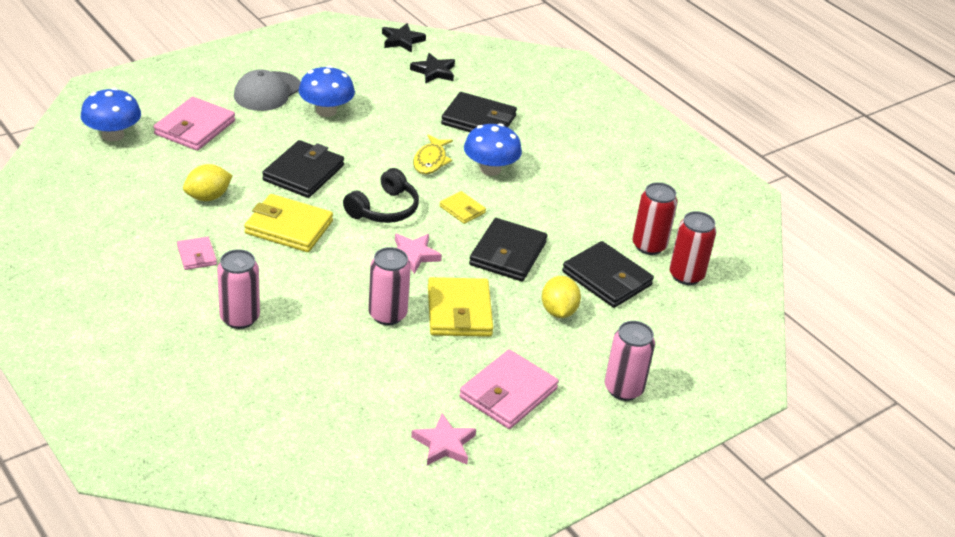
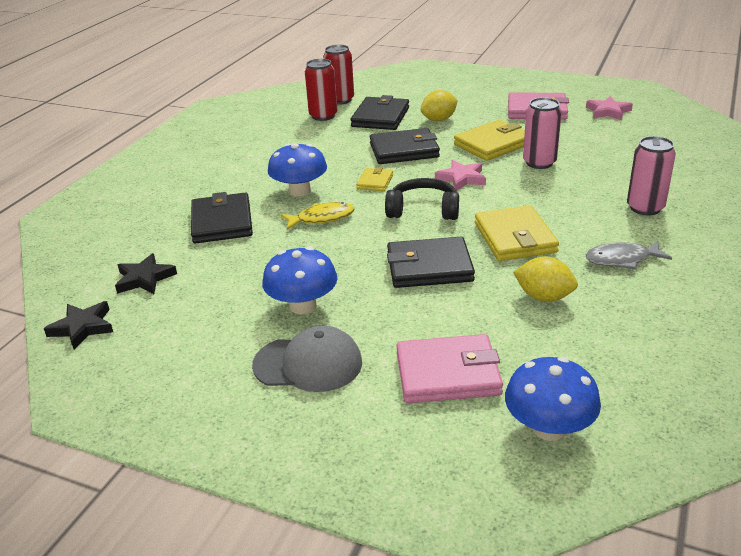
camera: 115 degrees left, 5 degrees down
pink wallet [177,236,217,270] -> grey fish [586,241,672,270]
pink can [604,321,655,401] -> none

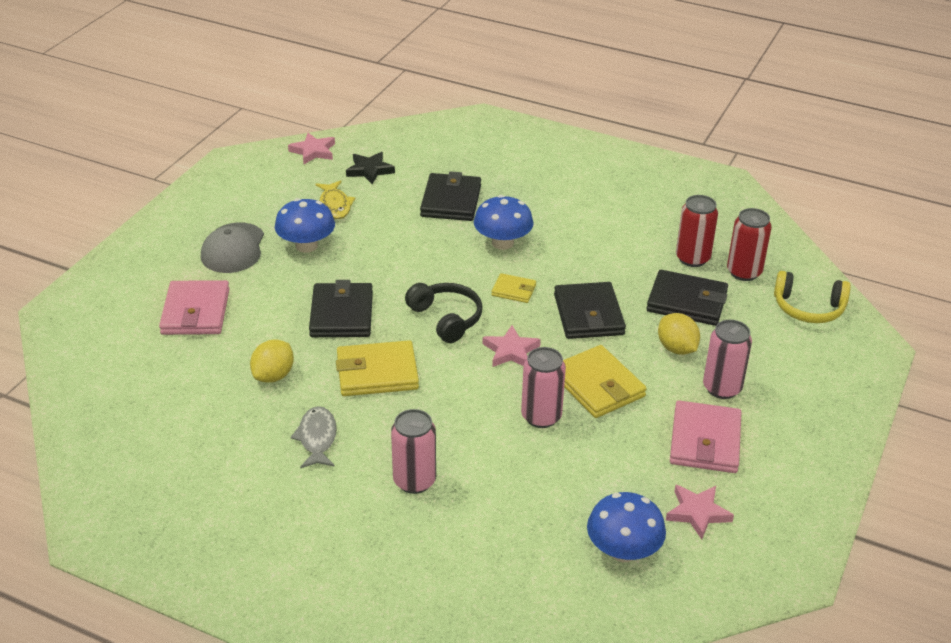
camera: 90 degrees right, 5 degrees up
black star [44,301,113,350] -> pink star [288,133,335,164]
black wallet [191,192,253,244] -> black wallet turned 75 degrees counterclockwise [420,171,481,221]
yellow fish [281,202,354,230] -> yellow fish moved to [315,180,355,219]
black headphones [385,178,459,220] -> black headphones turned 45 degrees counterclockwise [405,283,482,343]
blue mushroom [505,357,601,441] -> blue mushroom moved to [587,492,666,562]
none -> pink can [703,320,752,399]
none -> yellow headphones [774,271,851,323]

